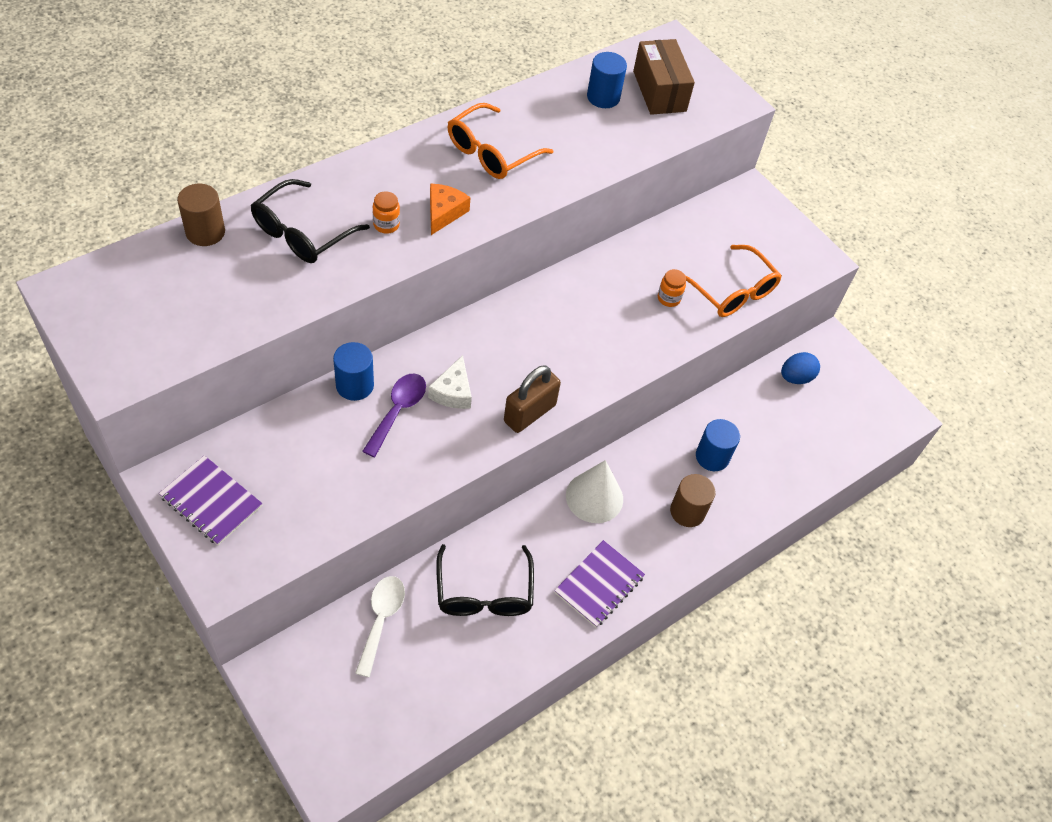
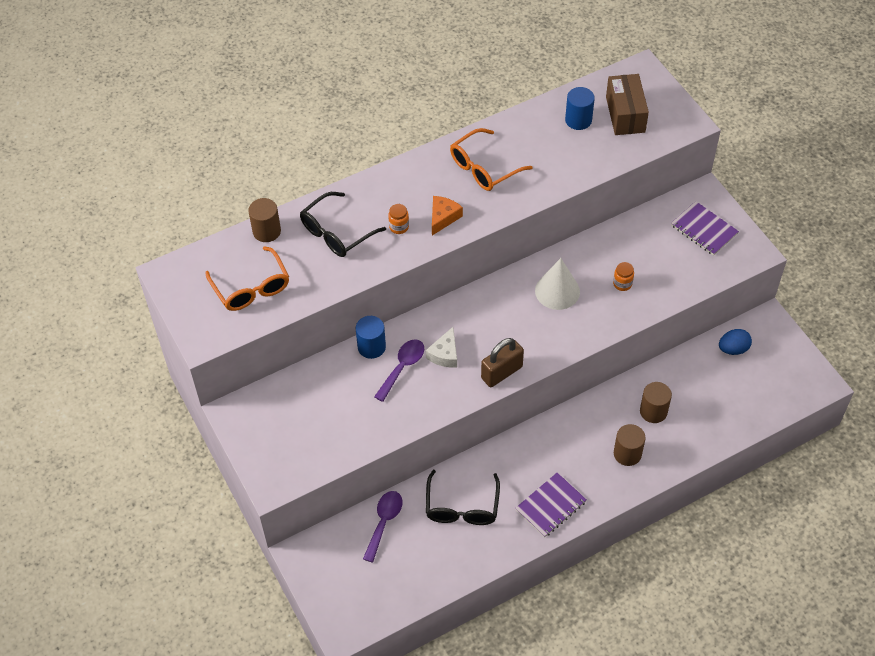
camera: 15 degrees right, 0 degrees up
purple notebook [159,455,263,545] -> purple notebook moved to [671,201,739,256]
white spoon [355,576,405,677] -> purple spoon [363,491,402,563]
white cone [566,460,623,523] -> white cone moved to [535,258,580,310]
orange glasses [685,245,782,317] -> orange glasses moved to [206,246,289,311]
blue cylinder [696,419,740,471] -> brown cylinder [640,382,672,423]

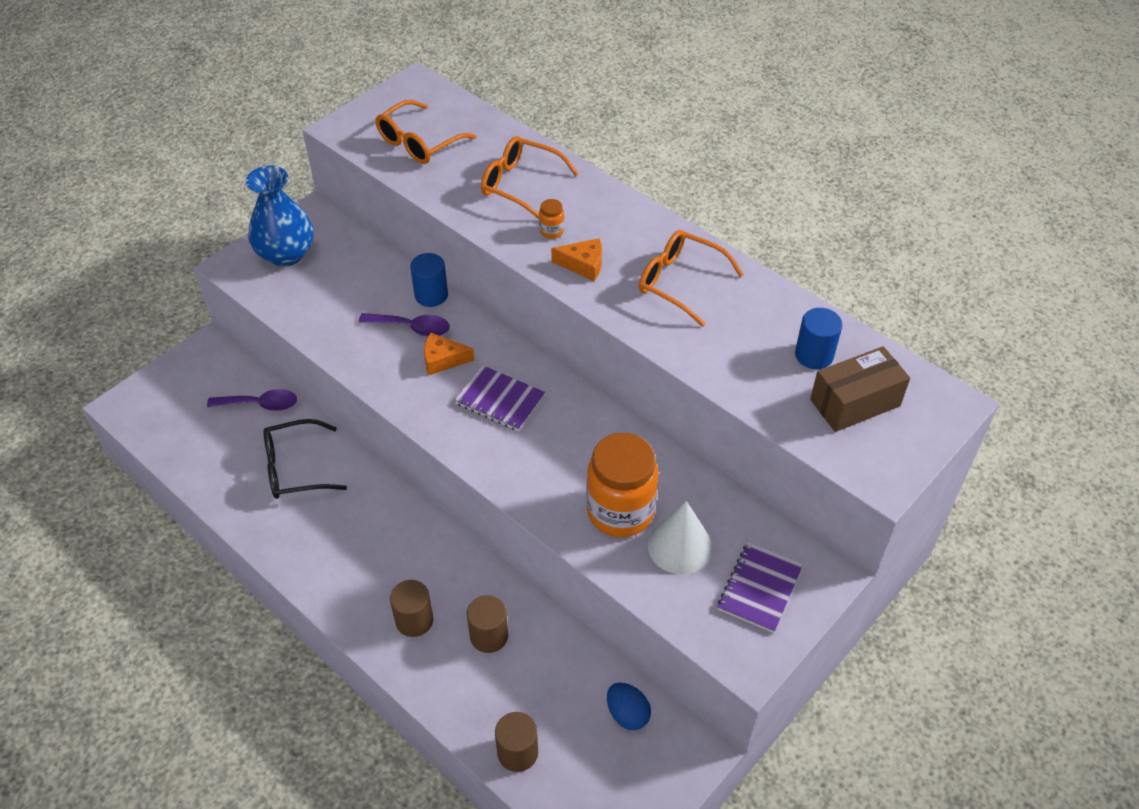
camera: 70 degrees right, 5 degrees down
brown cylinder [248,198,281,242] -> brown cylinder moved to [495,712,538,772]
black glasses [300,192,386,257] -> orange glasses [481,136,579,219]
white cheese [426,327,457,367] -> orange cheese [424,333,474,375]
brown padlock [481,338,524,387] -> none
purple notebook [515,473,587,537] -> purple notebook moved to [454,365,545,431]
white cone [535,258,580,310] -> white cone moved to [648,501,712,575]
orange jar [613,262,634,291] -> orange jar [586,433,659,537], size x2.50
none -> blue vase [246,166,314,267]

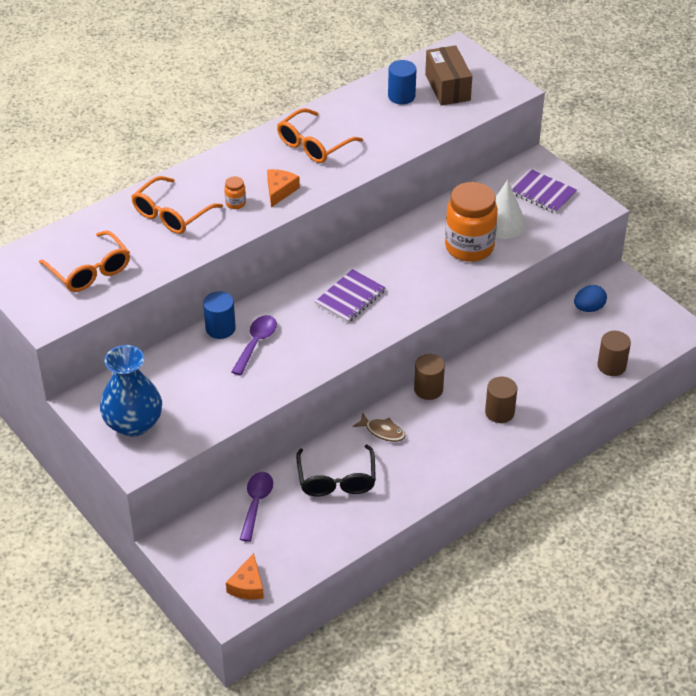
camera: 80 degrees left, 5 degrees down
orange cheese [424,333,474,375] -> orange cheese moved to [226,553,264,599]
brown cylinder [467,595,508,653] -> brown cylinder moved to [414,354,445,400]
none -> brown fish [353,412,406,442]

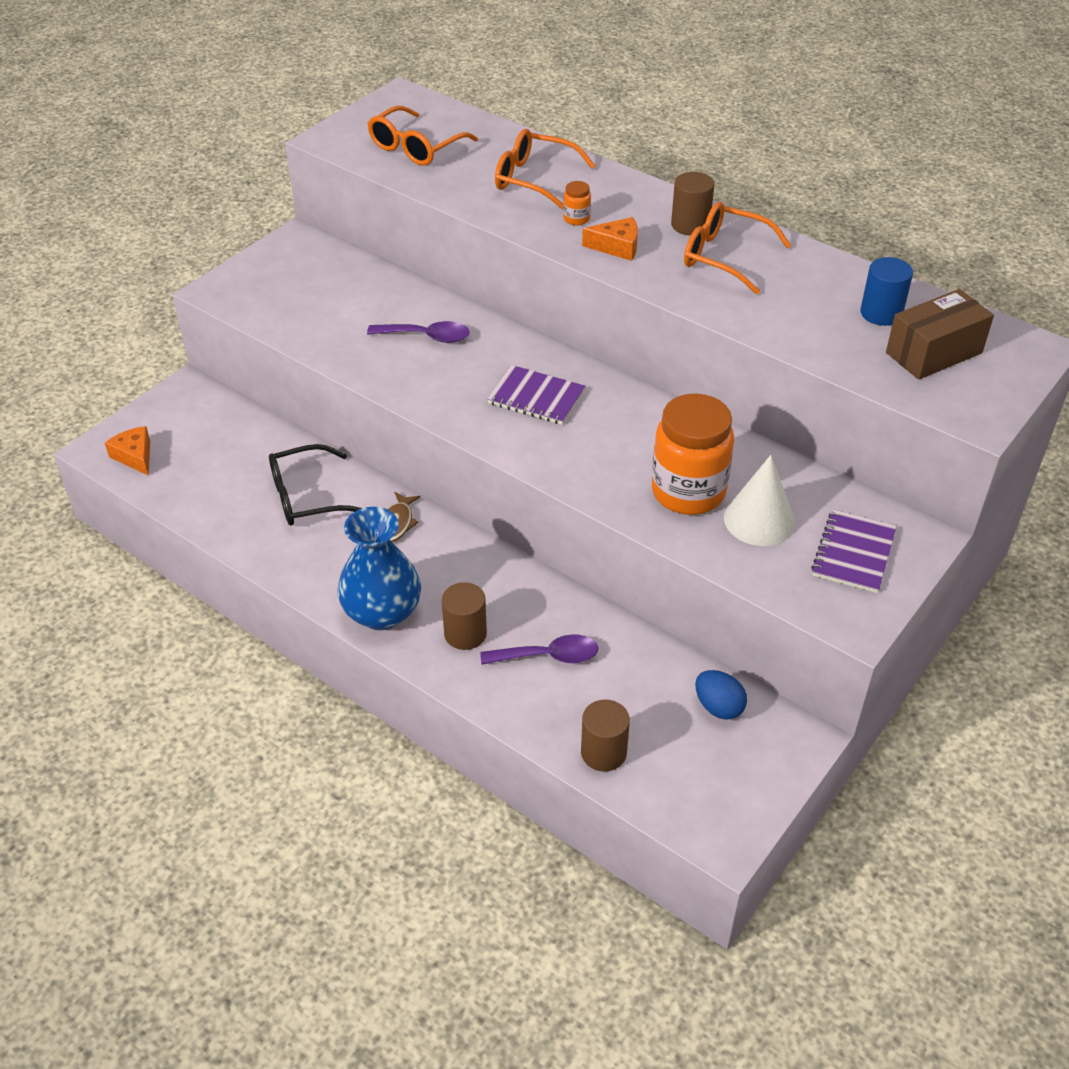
camera: 75 degrees right, 0 degrees up
blue vase [100,345,162,437] -> blue vase moved to [337,507,421,630]
blue cylinder [203,291,236,339] -> none
orange cheese [226,553,264,599] -> orange cheese turned 60 degrees clockwise [105,426,150,476]
purple spoon [239,472,273,542] -> purple spoon moved to [480,634,598,665]
brown cylinder [414,354,445,400] -> brown cylinder moved to [671,172,715,236]

